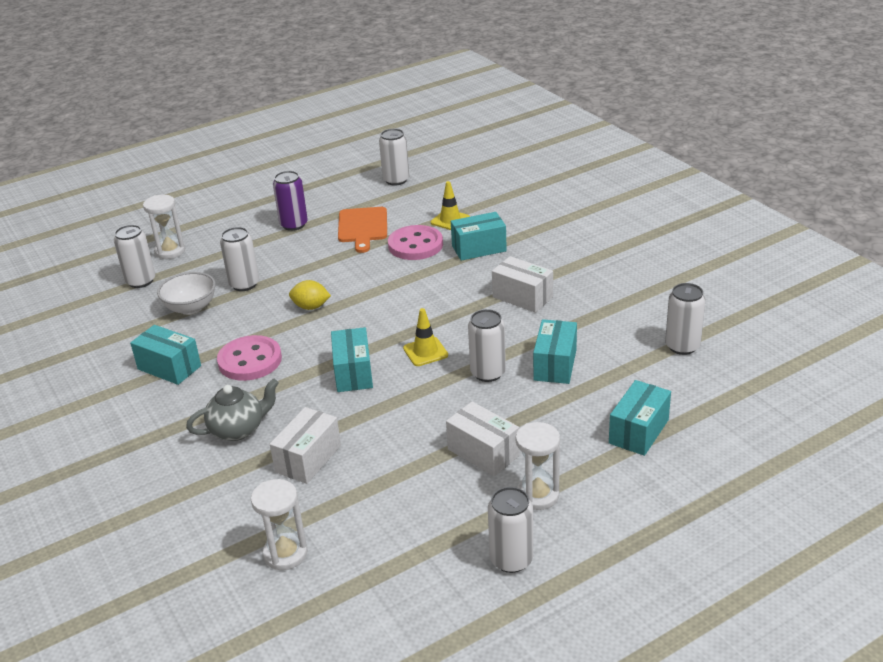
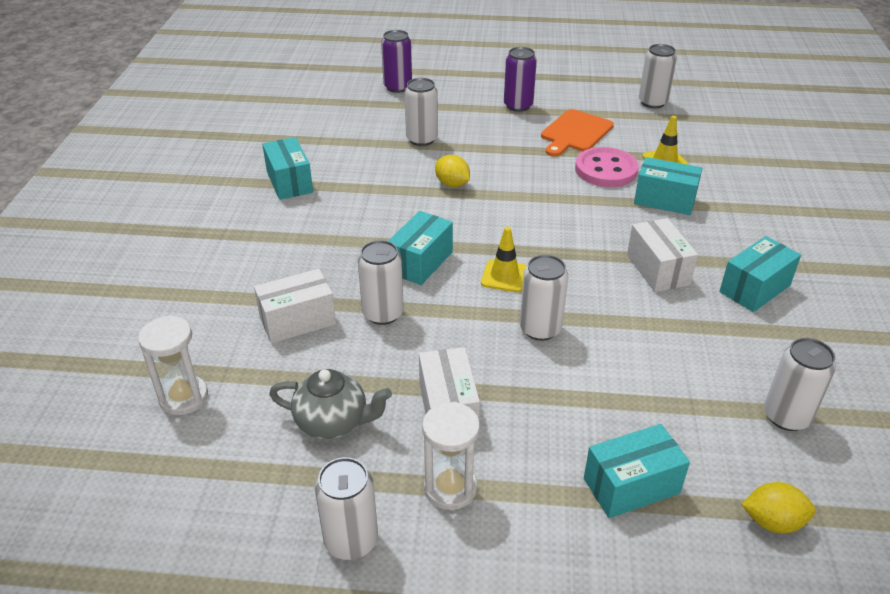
camera: 35 degrees right, 5 degrees up
white can [114,225,155,288] -> white can moved to [358,240,404,325]
white hourglass [143,195,185,259] -> purple can [381,30,412,93]
white bowl [157,272,216,315] -> none
grey teapot [186,378,279,441] -> grey teapot moved to [269,369,392,439]
pink button [217,335,282,381] -> none
turquoise box [533,319,577,384] -> turquoise box moved to [719,236,801,312]
none -> yellow lemon [741,482,816,533]

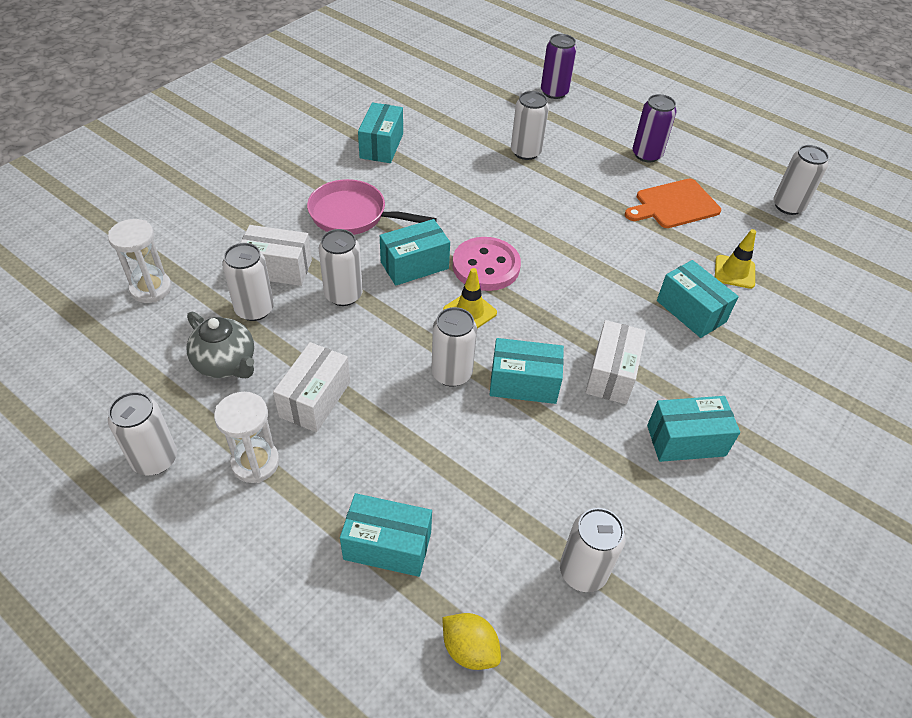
camera: 30 degrees right, 10 degrees up
yellow lemon [435,155,470,187] -> none
pink button [575,147,639,187] -> pink button moved to [453,237,521,291]
none -> white can [222,243,274,321]
none -> pink pan [307,179,437,235]
none -> turquoise box [489,338,564,404]

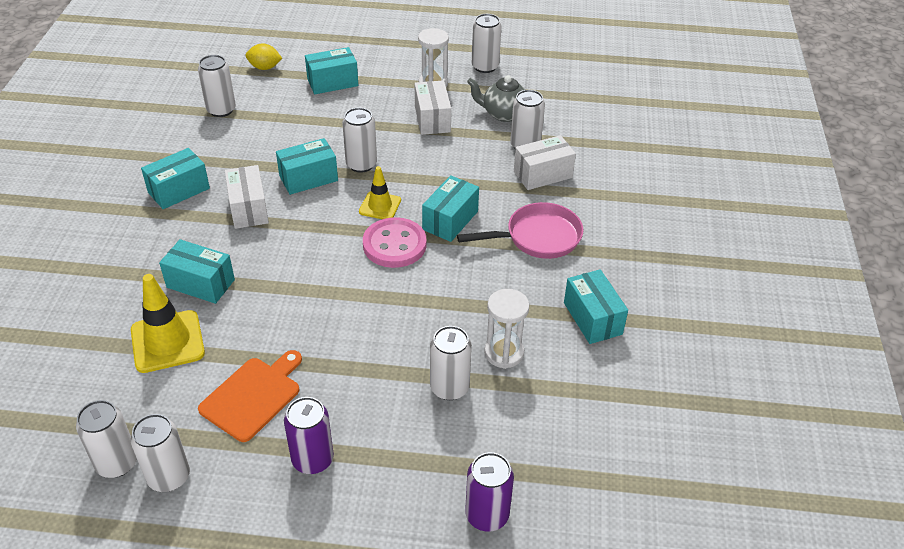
camera: 150 degrees right, 5 degrees down
white hourglass [108,219,172,303] -> white hourglass moved to [484,289,530,369]
white can [319,229,363,306] -> white can moved to [131,414,190,492]
yellow traffic cone [715,229,756,289] -> yellow traffic cone [131,274,205,373], size x1.62

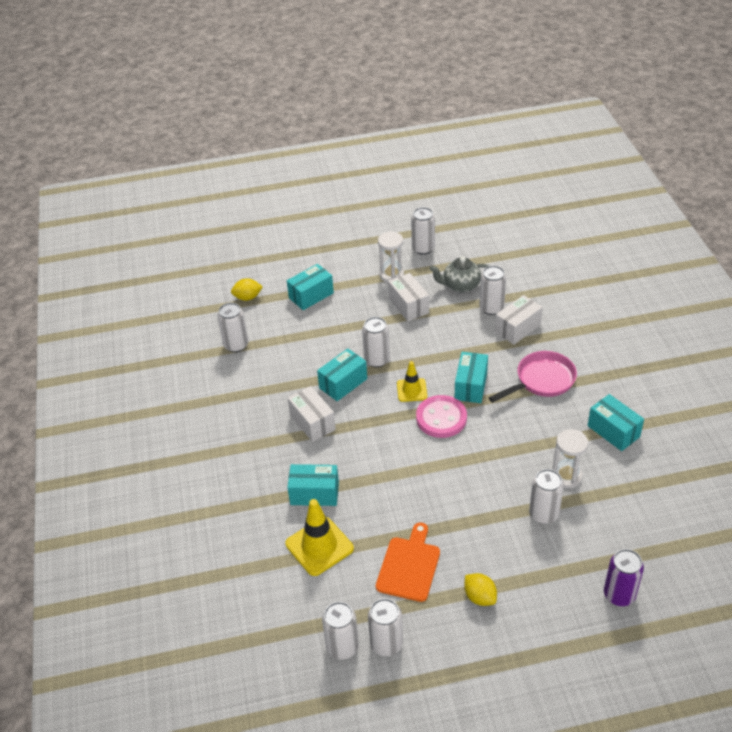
camera: 15 degrees left, 0 degrees up
turquoise box [141,148,210,209] -> none
purple can [284,397,334,474] -> yellow lemon [464,573,497,606]

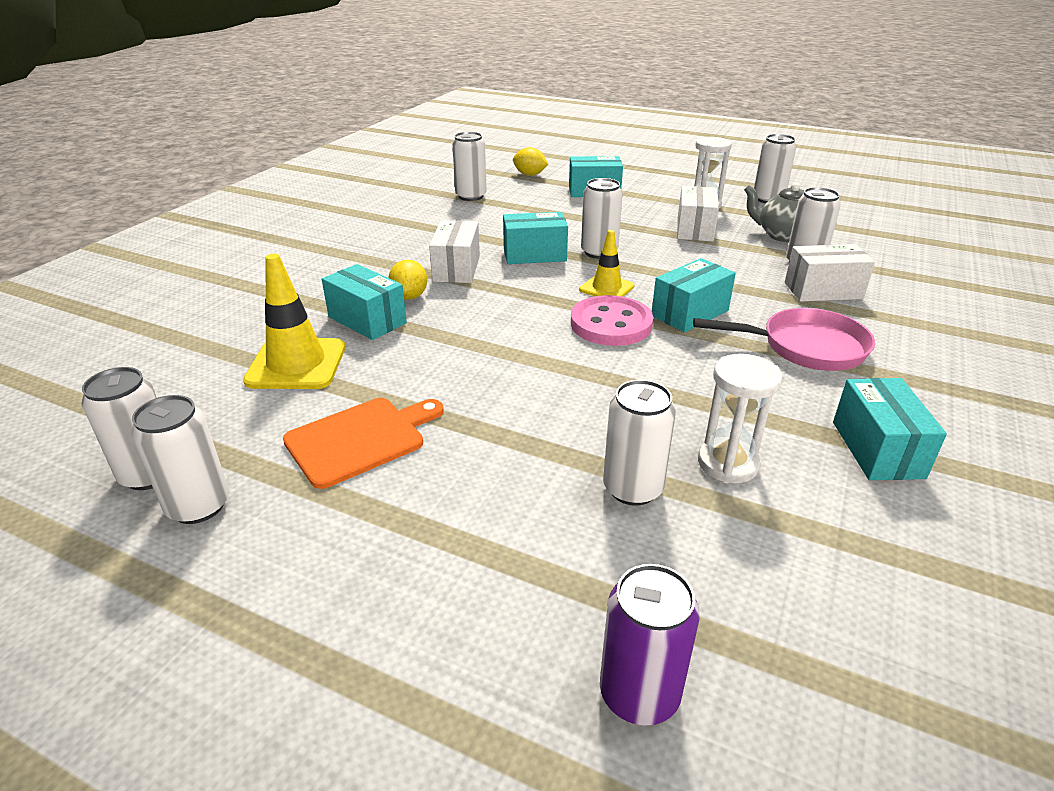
camera: 35 degrees right, 10 degrees down
yellow lemon [464,573,497,606] -> yellow lemon moved to [388,260,427,300]

